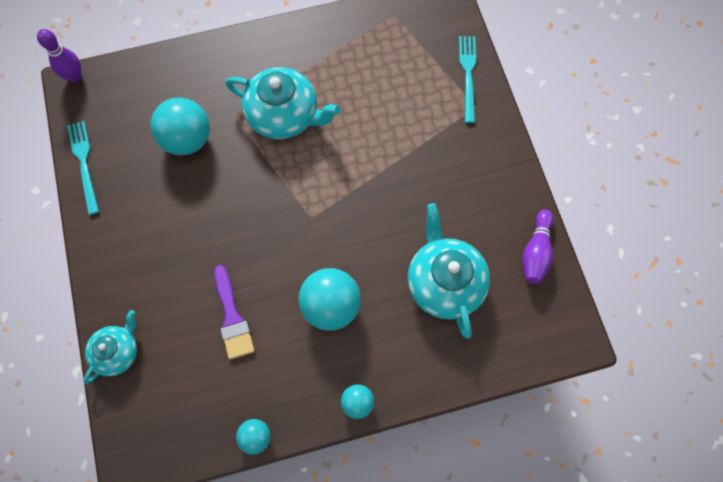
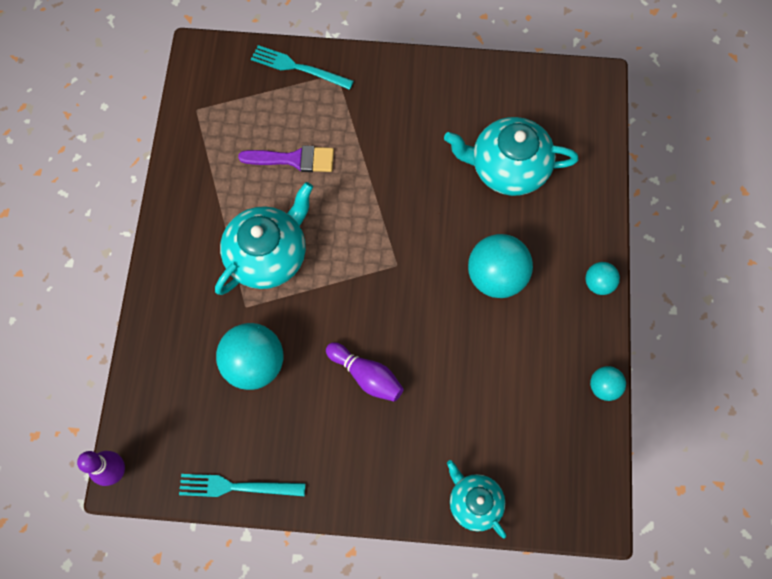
camera: 70 degrees left, 0 degrees up
purple brush [214,265,255,360] -> purple brush moved to [238,145,334,172]
purple bowling pin [522,209,553,284] -> purple bowling pin moved to [326,342,404,402]

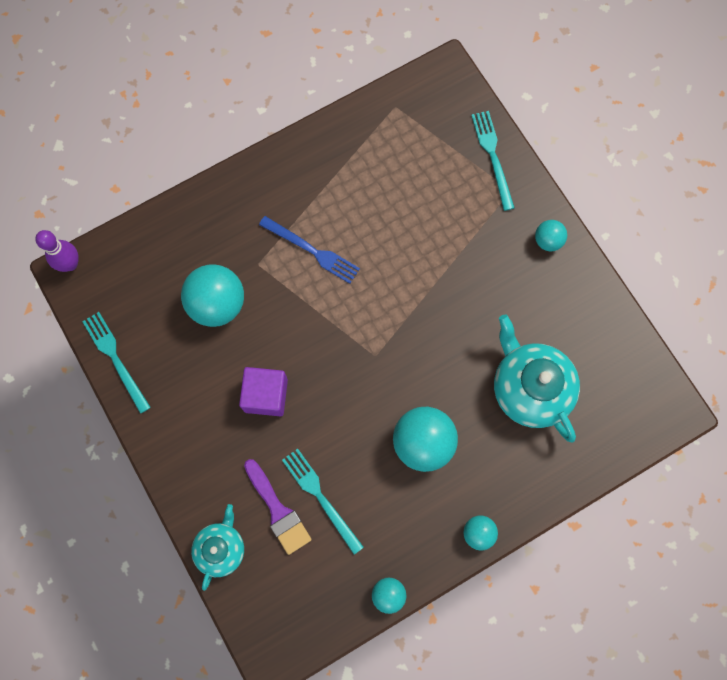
camera: 55 degrees right, 5 degrees up
turquoise teapot [215,182,313,295] -> blue fork [259,216,360,284]
purple brush [238,145,334,172] -> purple brush moved to [244,459,312,555]
purple bowling pin [326,342,404,402] -> purple cube [239,367,288,416]
none -> turquoise fork [282,449,364,554]
none -> turquoise ball [535,220,567,252]

